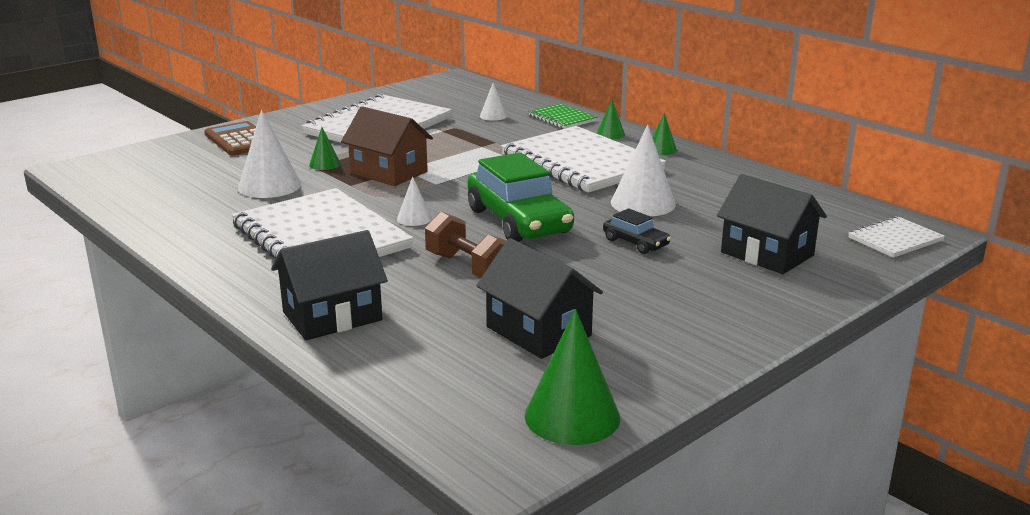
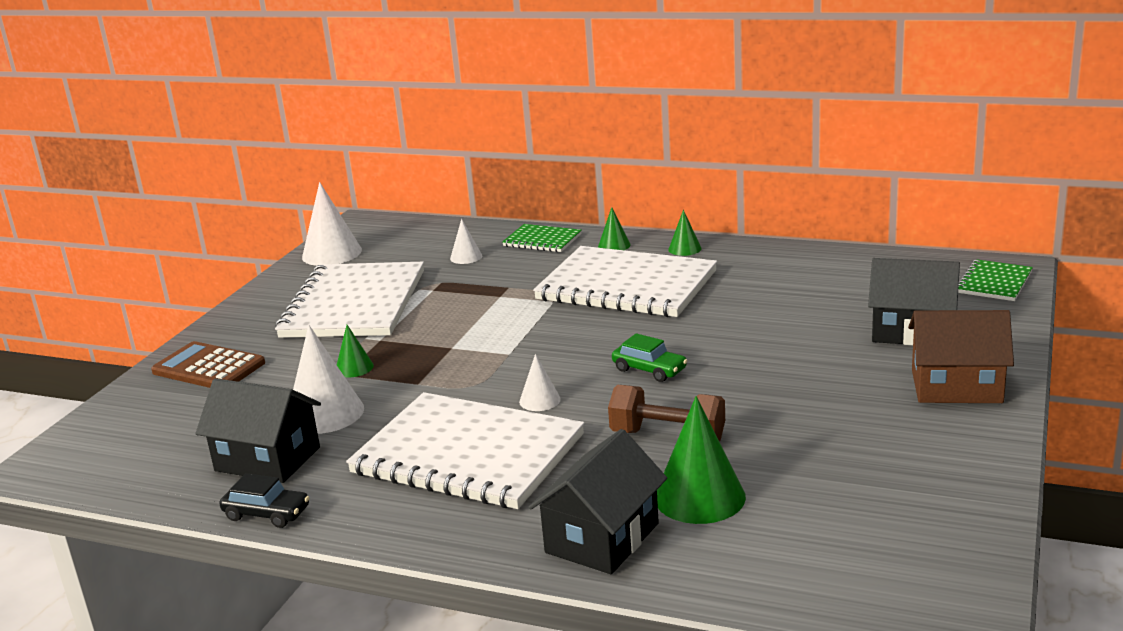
camera: 25 degrees left, 0 degrees up
brown house [341,106,433,186] -> brown house moved to [908,310,1014,403]
green car [467,152,574,242] -> green car [612,333,688,382], size x0.48
black house [476,238,603,359] -> black house moved to [195,378,321,483]
green cone [525,309,620,445] -> green cone moved to [657,396,746,524]
black car [603,208,671,254] -> black car moved to [219,473,310,528]
white cone [611,125,676,216] -> white cone moved to [302,182,362,266]
white notebook [848,216,945,258] -> green notebook [958,259,1033,301]

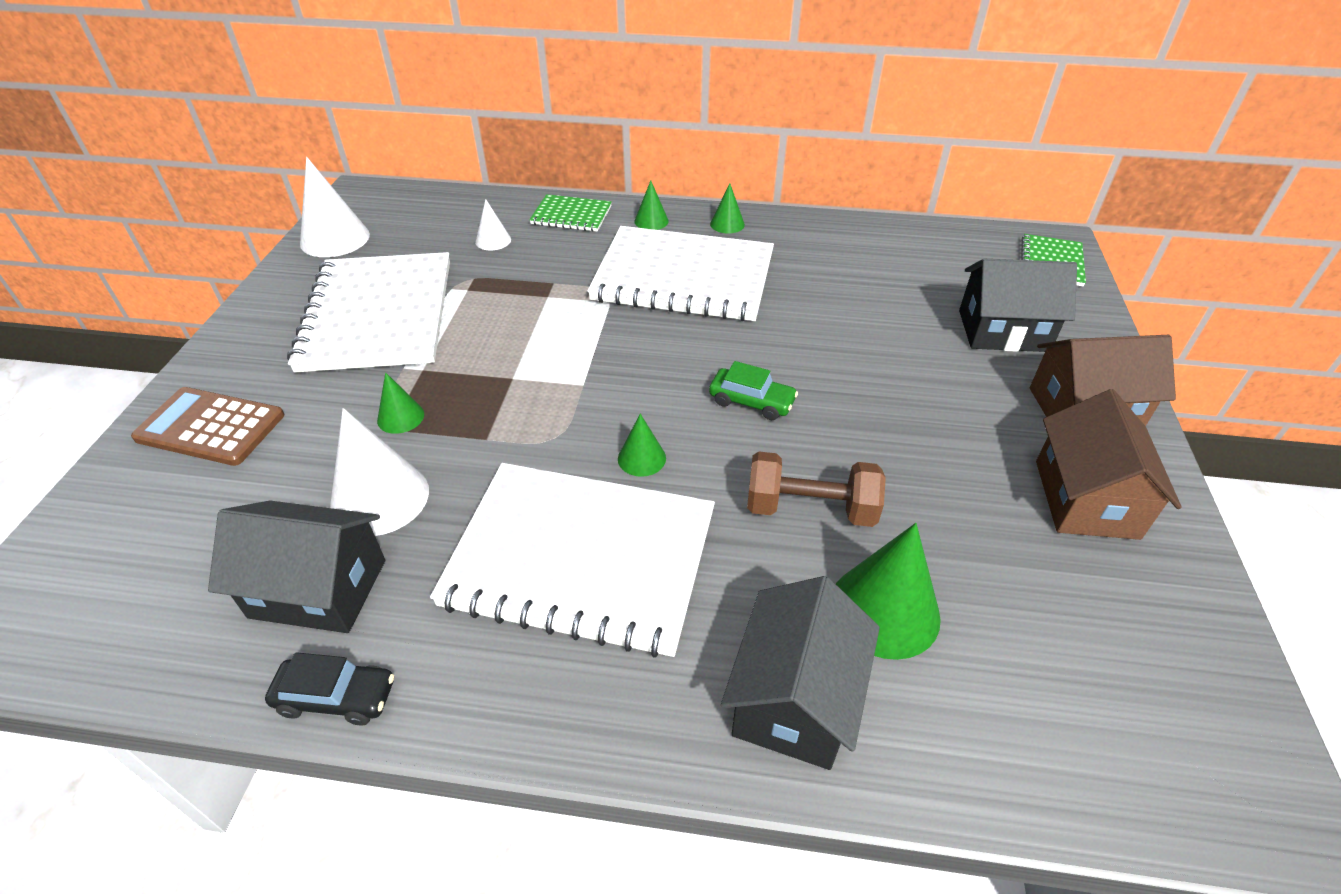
camera: 15 degrees left, 20 degrees up
white cone [519,354,561,411] -> green cone [618,414,666,477]
none -> brown house [1036,389,1182,540]

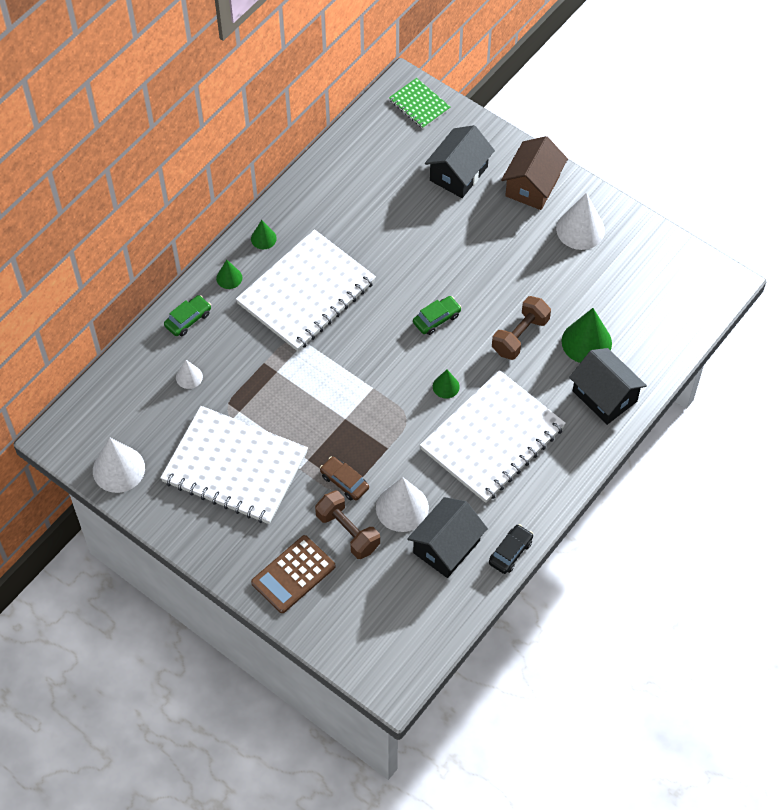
camera: 60 degrees left, 15 degrees up
green cone [377,372,424,434] -> brown car [320,457,369,500]
green notebook [529,194,612,232] -> green car [164,295,211,336]
brown house [1036,389,1182,540] -> white cone [556,193,605,250]
none -> brown dumbbell [315,491,380,559]

